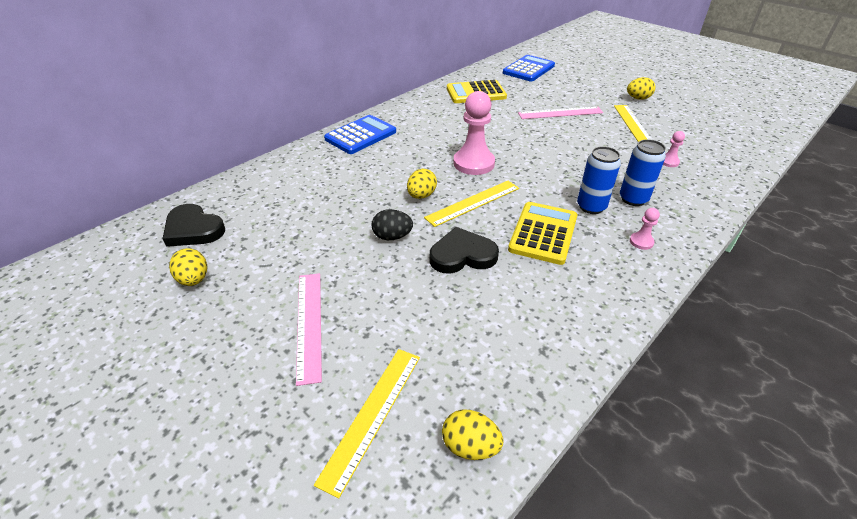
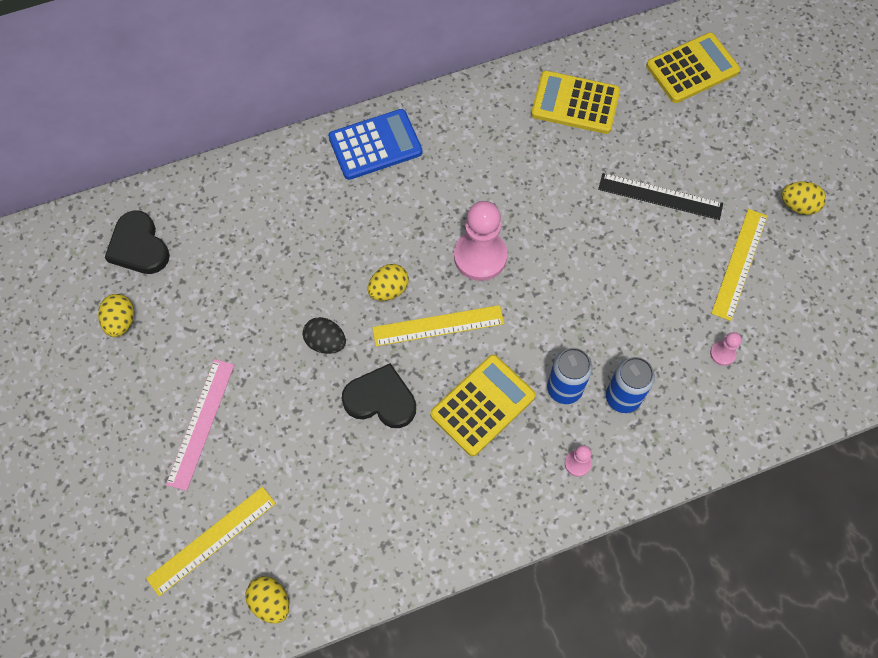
camera: 25 degrees right, 25 degrees up
blue calculator [503,55,555,82] -> yellow calculator [646,32,740,103]
pink ruler [518,107,603,119] -> black ruler [598,173,723,220]

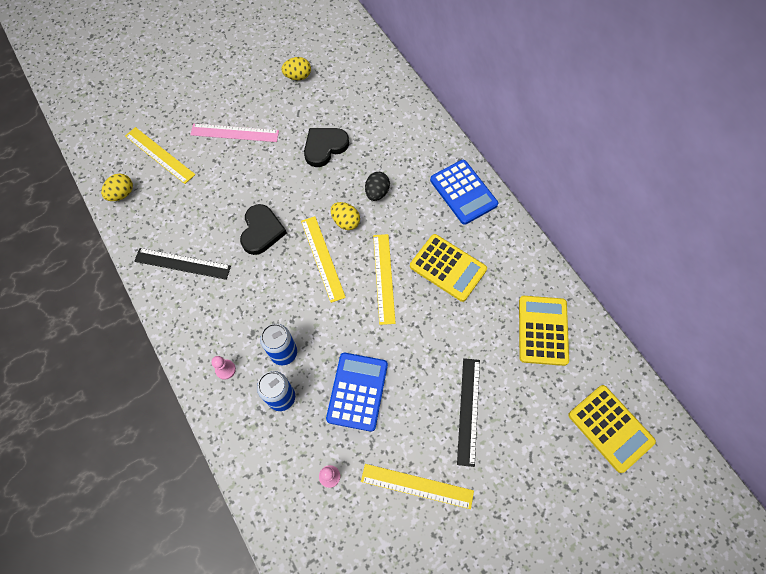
camera: 80 degrees right, 0 degrees up
black heart [104,210,170,274] -> black heart moved to [304,128,349,167]
black egg [303,317,346,354] -> black egg moved to [365,172,390,201]
yellow calculator [430,355,536,457] -> yellow calculator moved to [410,234,487,302]
pink pawn [454,201,507,281] -> yellow ruler [373,234,396,325]
yellow egg [781,181,826,215] -> none
none -> black ruler [134,248,231,280]
none -> blue calculator [326,353,388,432]

